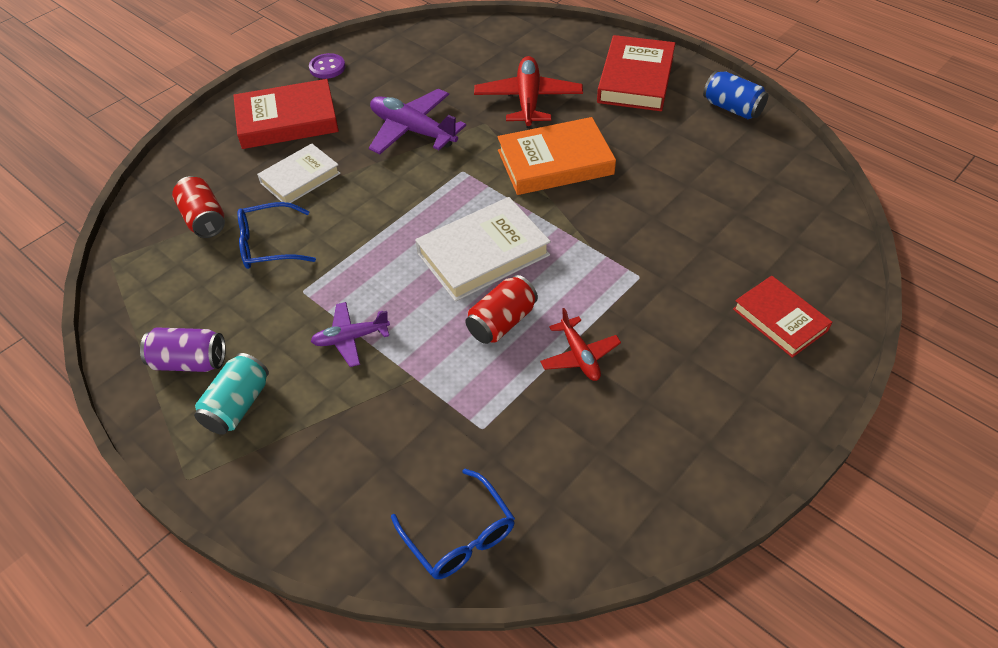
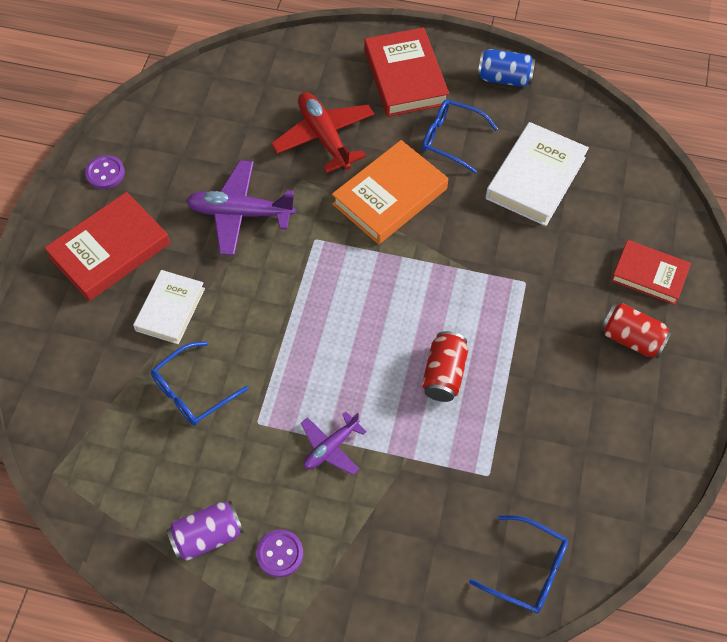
camera: 30 degrees left, 10 degrees up
red can [172,176,225,238] -> red can moved to [601,303,672,359]
turquoise can [194,353,269,435] -> purple button [256,529,303,577]
white book [415,197,551,301] -> white book moved to [485,122,589,226]
red plane [540,308,621,381] -> none
none -> blue glasses [422,99,498,173]

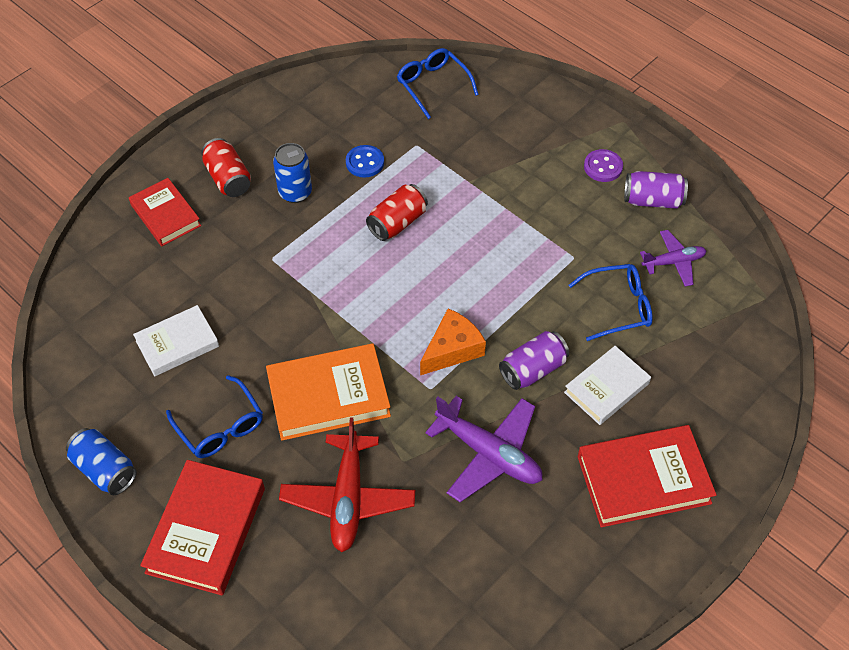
camera: 150 degrees left, 5 degrees down
purple button [85,155,125,189] -> none
purple plane [301,412,367,475] -> purple plane moved to [640,230,706,287]
white book [485,122,589,226] -> white book [133,305,219,376], size x0.65
none -> blue can [273,143,312,203]
none -> blue button [346,145,384,178]
none -> orange cheese [420,308,486,375]
none -> purple can [499,331,569,390]

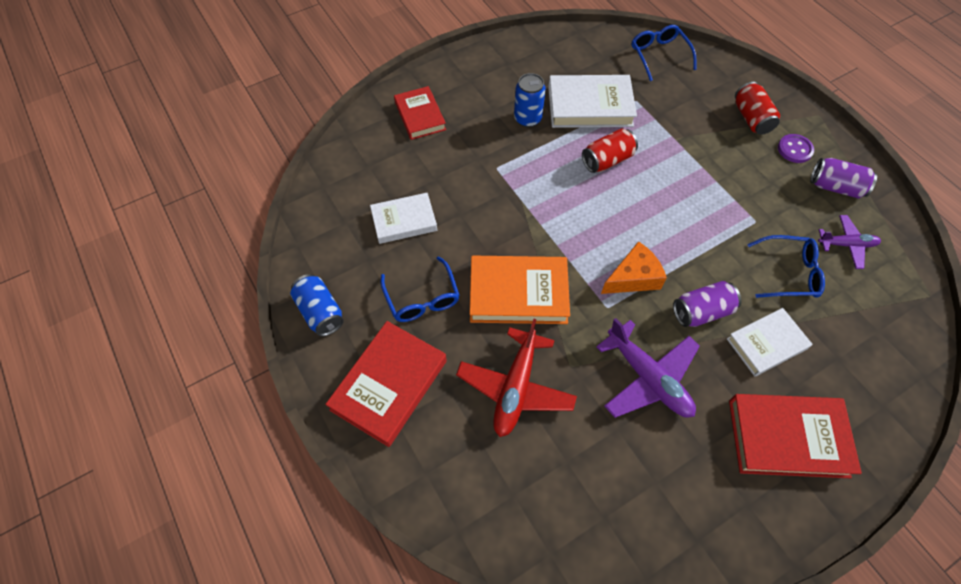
camera: 15 degrees right, 5 degrees up
red can [201,138,251,197] -> red can moved to [735,82,780,135]
blue button [346,145,384,178] -> white book [548,75,637,128]

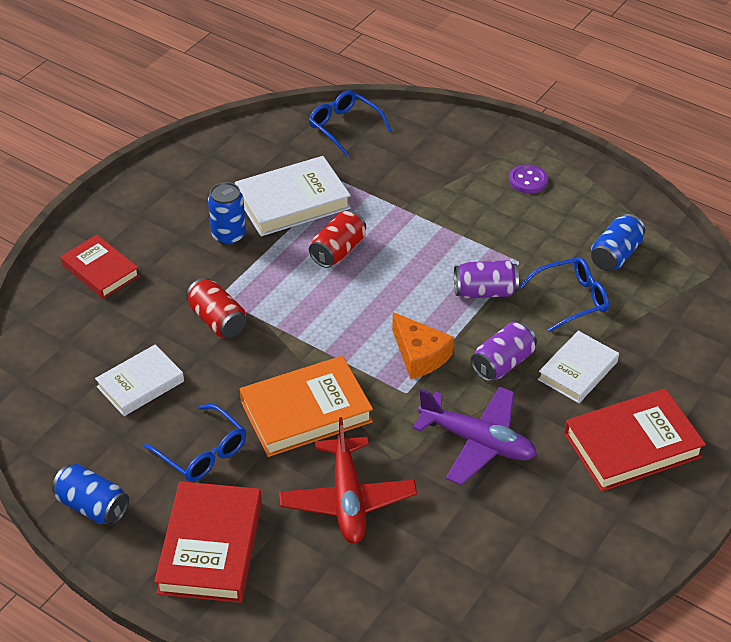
camera: 25 degrees left, 15 degrees down
orange cheese [601,241,667,294] -> orange cheese turned 105 degrees clockwise [392,312,454,379]
red can [735,82,780,135] -> red can moved to [186,278,247,338]
purple can [810,158,877,198] -> purple can moved to [454,260,519,299]
purple plane [818,215,881,269] -> blue can [591,214,645,271]

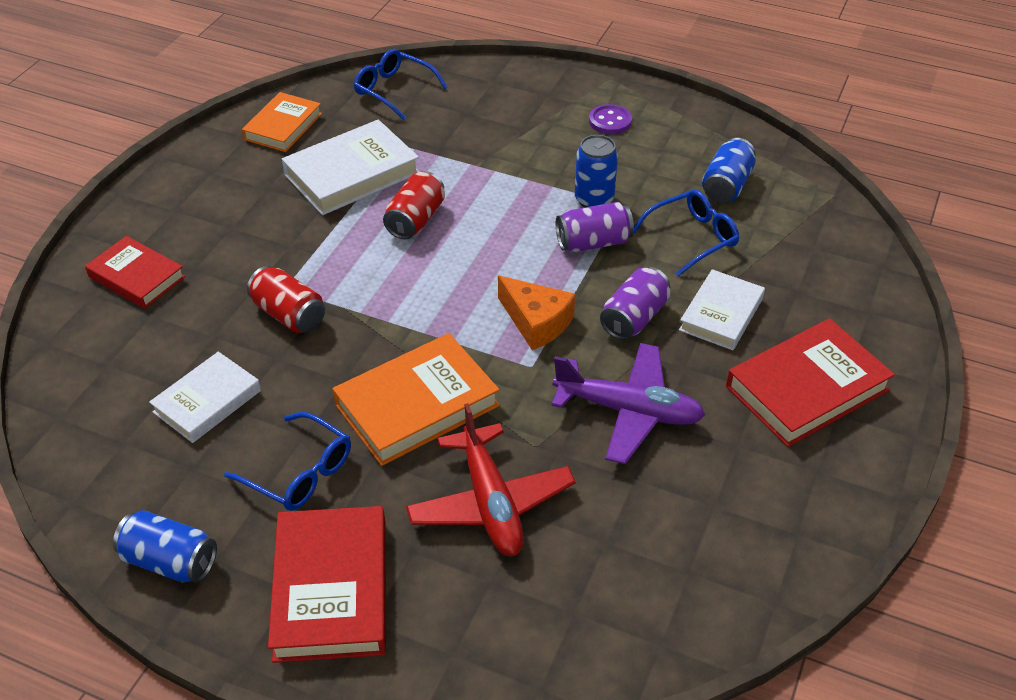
camera: 10 degrees left, 0 degrees up
blue can [208,182,246,245] -> blue can moved to [575,135,618,208]
none -> orange book [242,92,322,152]

